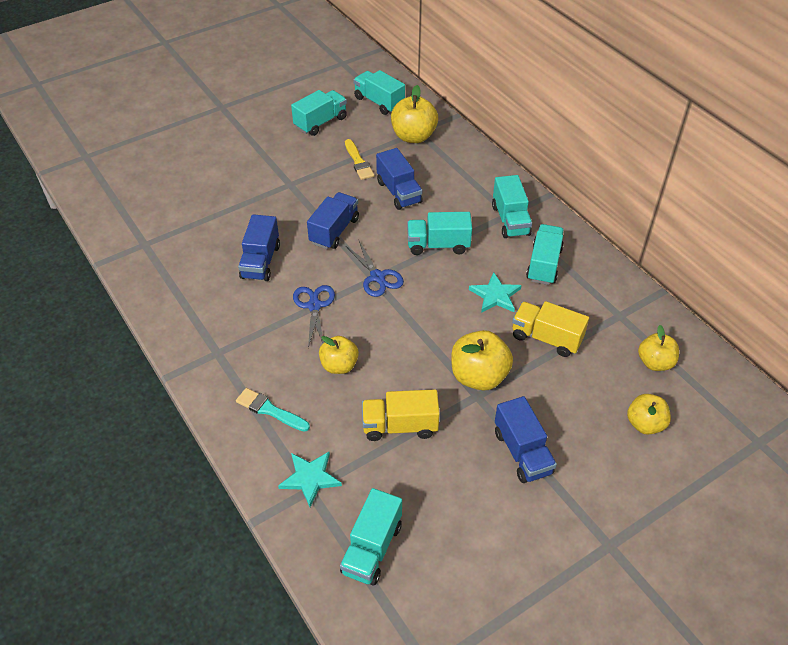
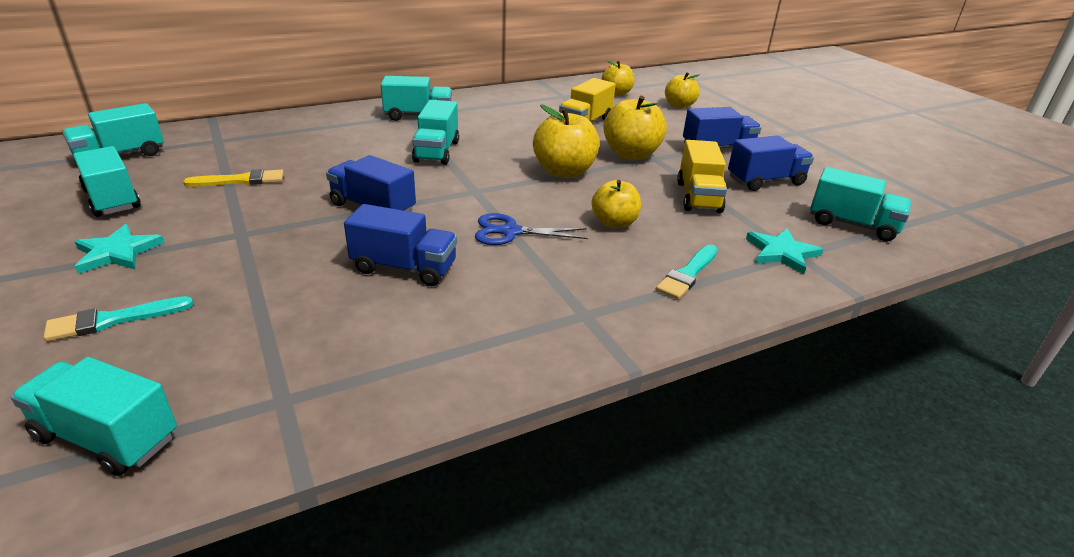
camera: 85 degrees left, 15 degrees down
blue scissors [346,241,404,297] -> none
blue truck [376,148,423,210] -> blue truck moved to [728,136,814,191]
yellow apple [391,85,438,143] -> yellow apple moved to [533,105,599,178]
turquoise star [469,272,522,313] -> turquoise star moved to [74,224,165,274]
turquoise truck [526,224,564,285] -> turquoise truck moved to [10,357,177,476]
none -> turquoise brush [43,296,193,342]

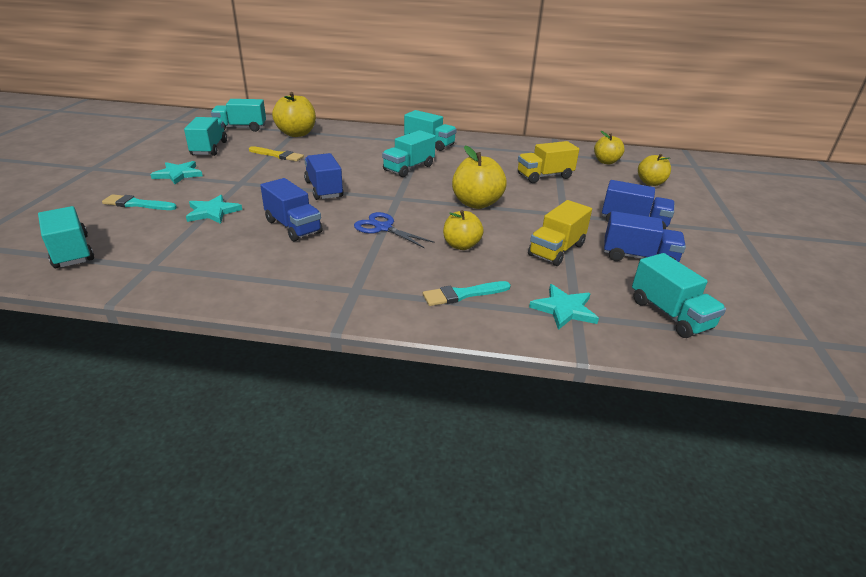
camera: 35 degrees right, 0 degrees up
yellow apple [603,96,667,160] -> yellow apple moved to [272,92,316,137]
none -> turquoise star [186,195,242,224]

